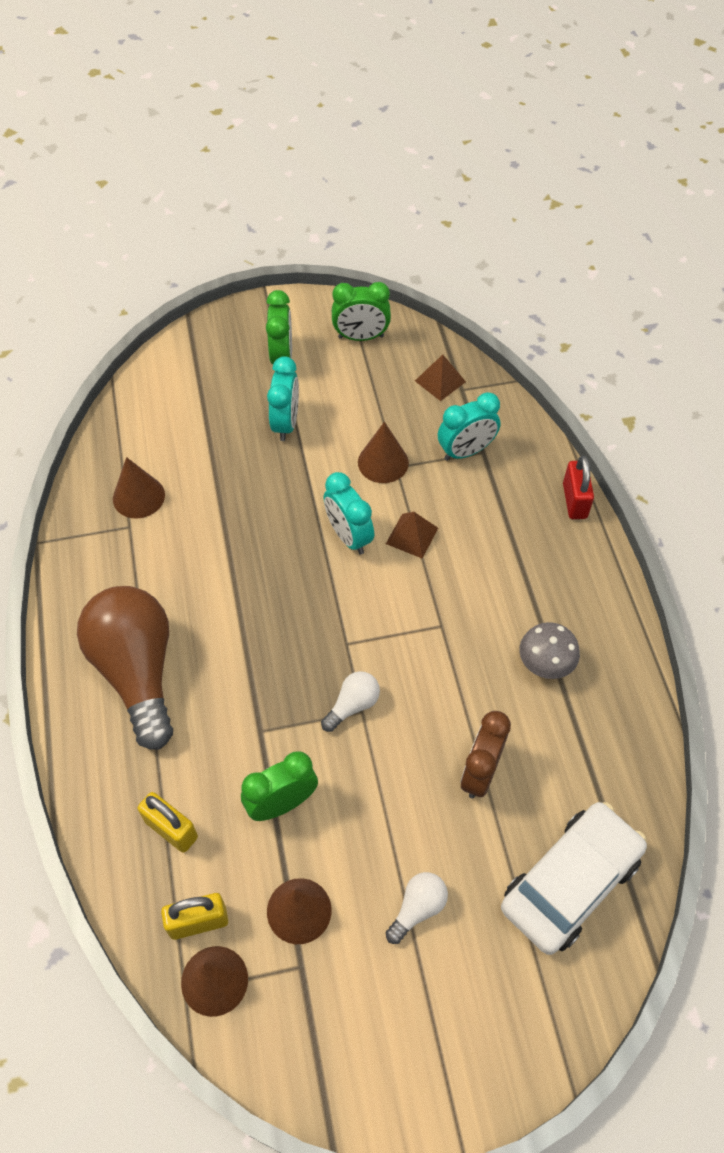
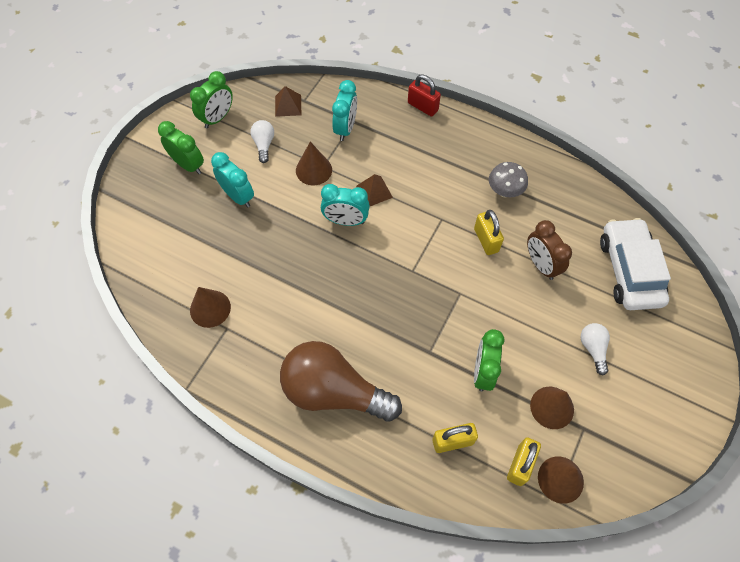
camera: 50 degrees left, 5 degrees up
white light bulb [321,671,380,732] -> white light bulb moved to [250,120,274,163]
none -> yellow padlock [474,210,504,255]

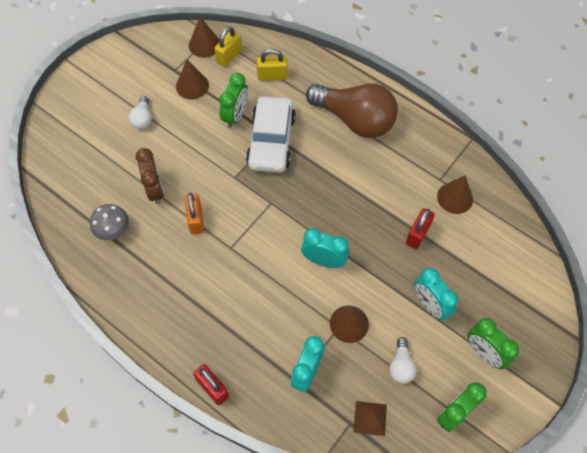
camera: 170 degrees left, 0 degrees up
brown pyramid [356,174,393,206] -> none
yellow padlock [474,210,504,255] -> orange padlock [185,193,204,235]
grey mushroom [489,162,528,198] -> grey mushroom moved to [90,204,129,240]
white car [600,218,671,310] -> white car moved to [246,96,296,173]
none -> red padlock [406,208,435,249]

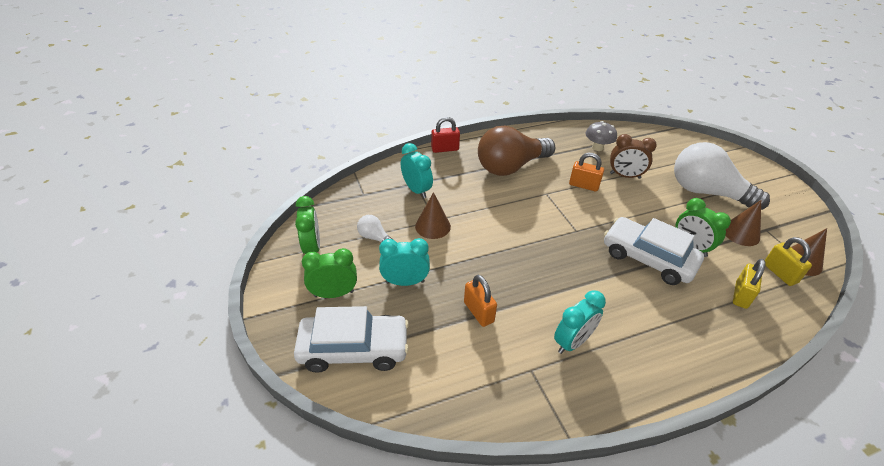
camera: 120 degrees right, 20 degrees down
white light bulb [128,96,152,129] -> white light bulb [674,142,770,210], size x2.34
turquoise clock [301,228,349,268] -> turquoise clock moved to [554,290,606,354]
brown light bulb [306,83,398,138] -> brown light bulb moved to [478,125,555,176]
brown pyramid [354,401,387,436] -> none
red padlock [406,208,435,249] -> orange padlock [464,275,497,327]
brown cone [437,175,473,214] -> none
none -> white car [294,306,409,373]

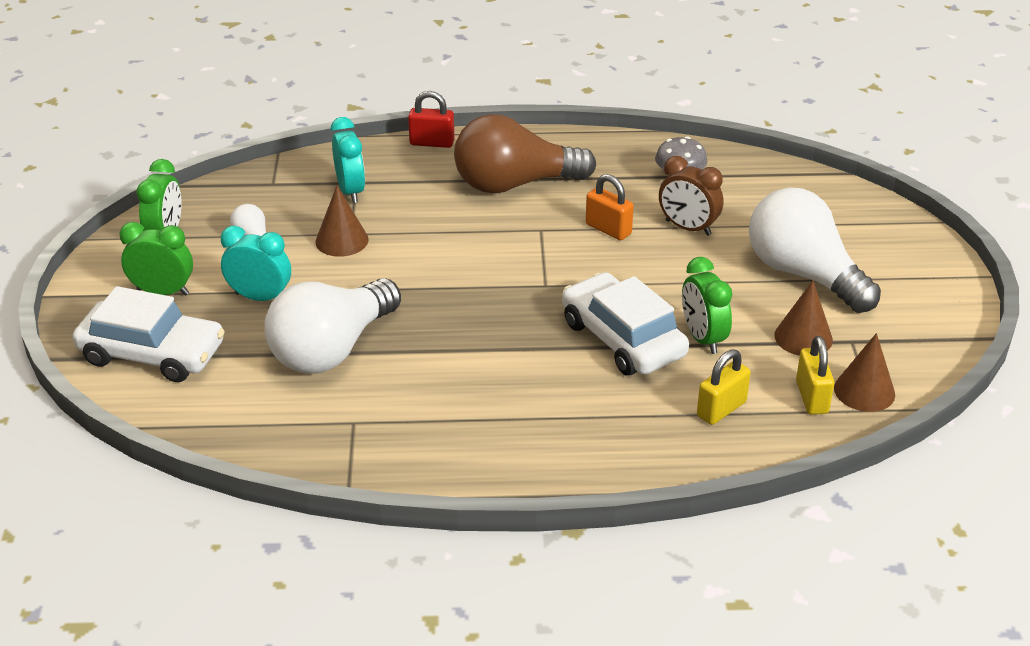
camera: 20 degrees right, 5 degrees down
orange padlock [464,275,497,327] -> white light bulb [264,278,401,373]
turquoise clock [554,290,606,354] -> none

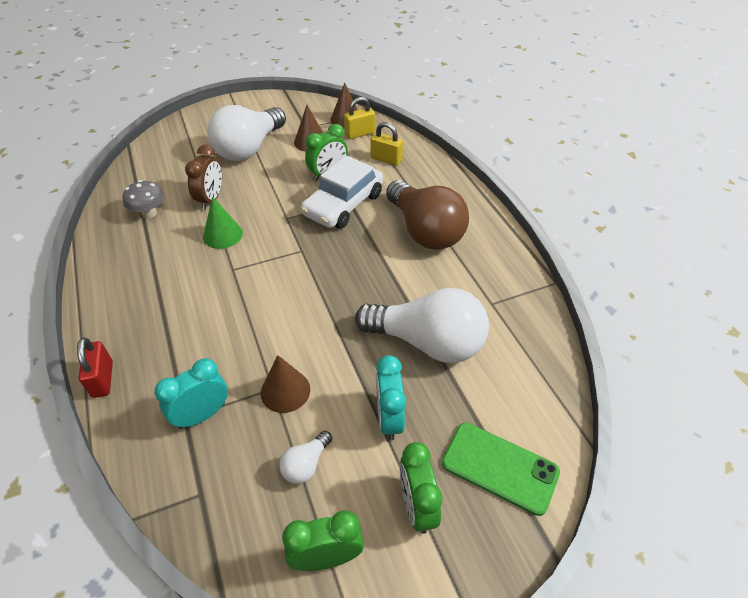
camera: 110 degrees left, 10 degrees up
white car [73,286,225,382] -> green phone [442,422,560,516]
brown light bulb [454,114,596,193] -> brown light bulb moved to [386,180,469,250]
orange padlock [586,174,634,240] -> green cone [203,196,243,249]

